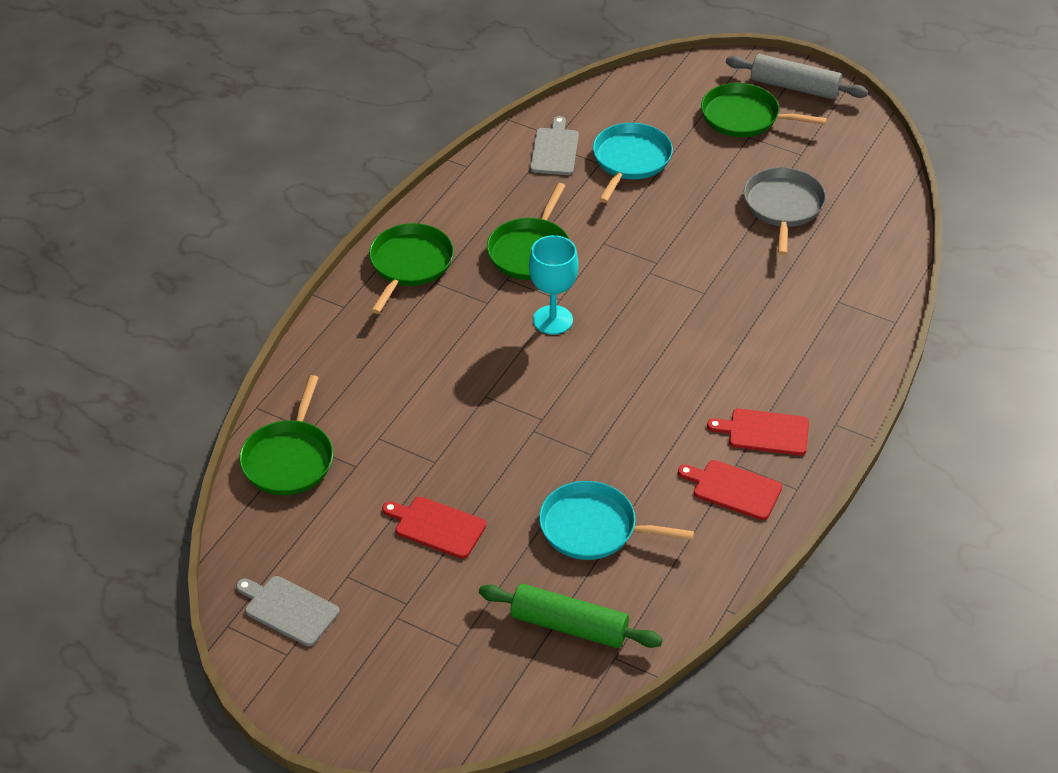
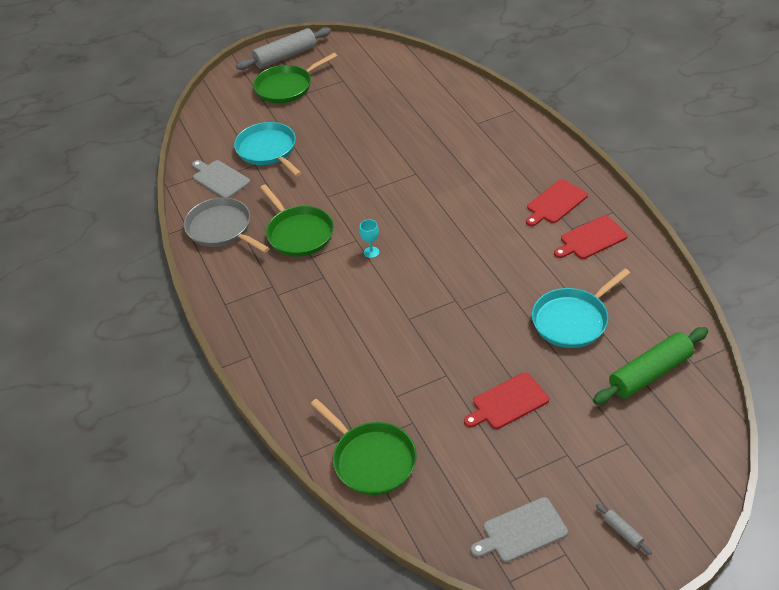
camera: 50 degrees left, 0 degrees up
green pan [369,223,454,314] -> none
turquoise goblet [529,235,579,335] -> turquoise goblet [359,219,379,258], size x0.49
grey pan [744,167,826,255] -> grey pan moved to [184,197,270,253]
none -> grey rolling pin [596,504,652,555]

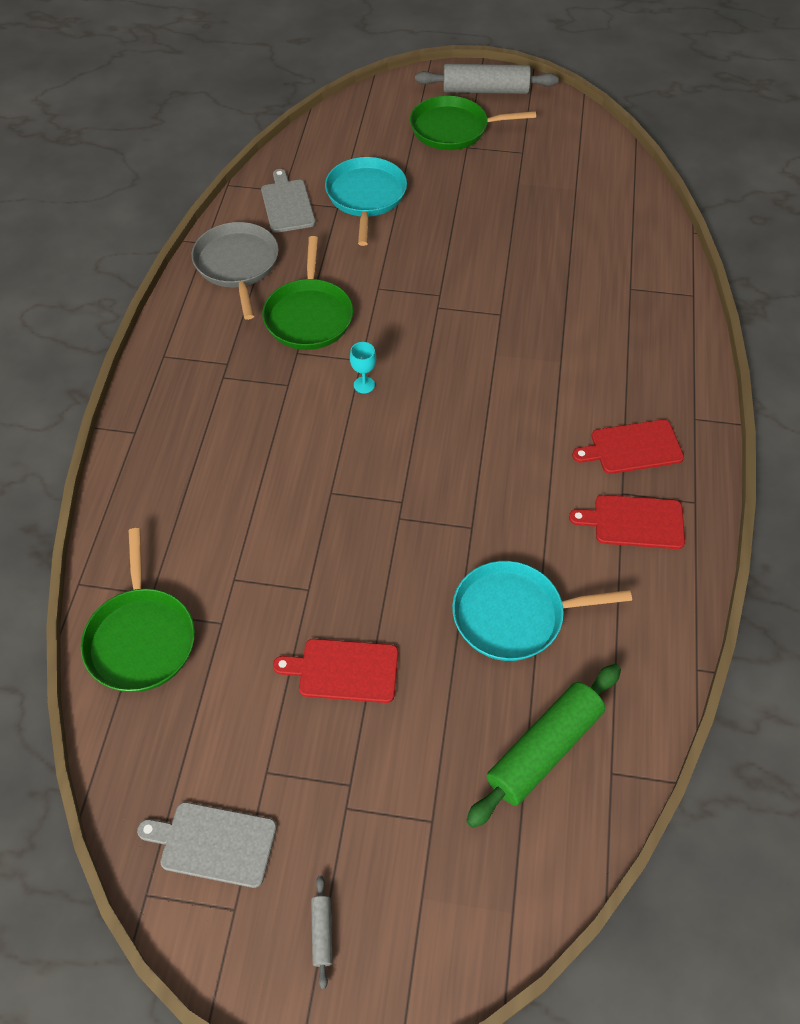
camera: 30 degrees right, 10 degrees up
green rolling pin [593,327,708,405] -> green rolling pin turned 45 degrees counterclockwise [466,664,621,828]

